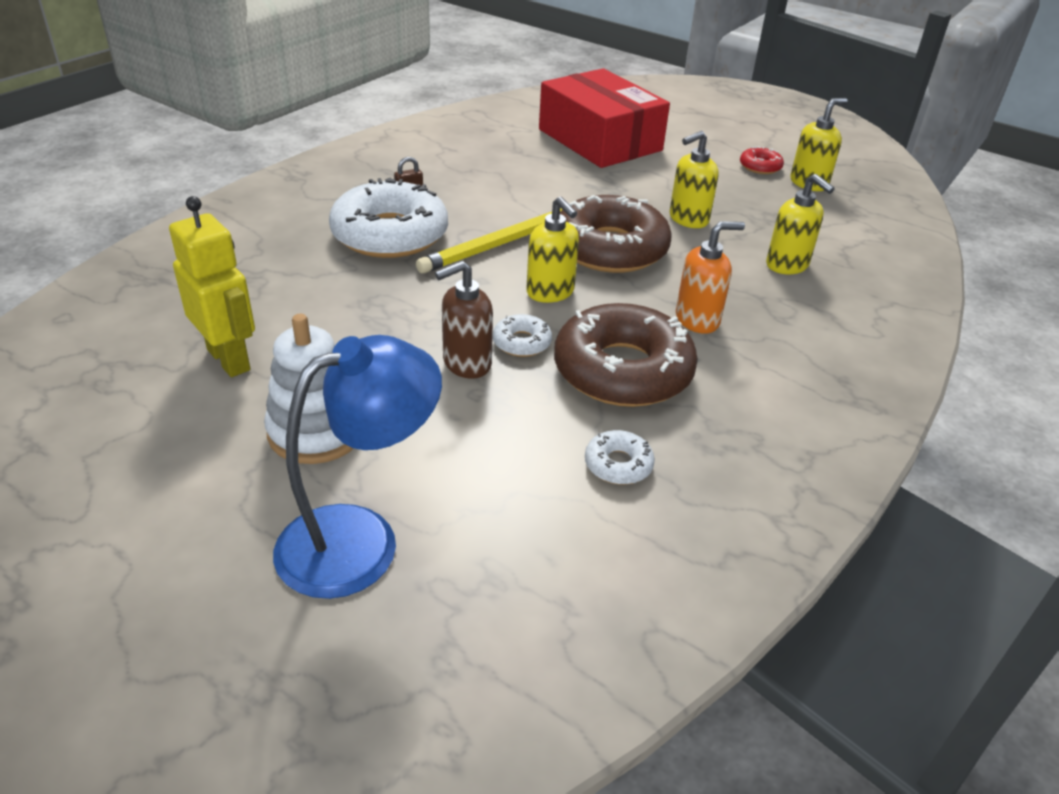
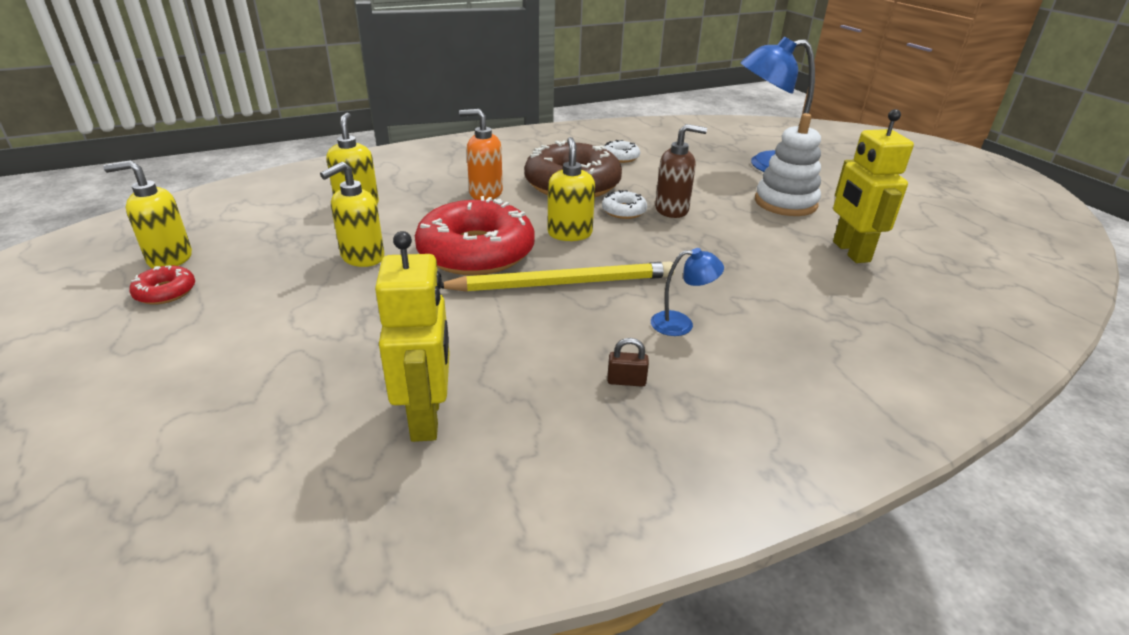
camera: 150 degrees left, 5 degrees down
white donut [329,178,448,258] -> blue lamp [651,248,724,336]
red box [539,68,670,168] -> none
brown donut [560,195,672,273] -> red donut [415,196,535,275]
yellow soap dispenser [670,131,719,228] -> yellow soap dispenser turned 135 degrees clockwise [320,162,384,267]
none -> yellow robot [375,231,450,442]

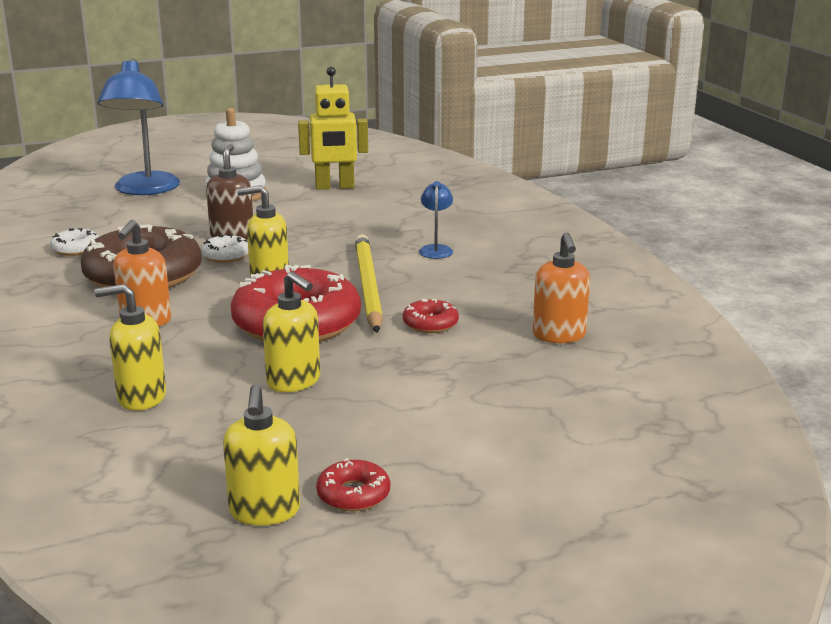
camera: 85 degrees left, 10 degrees down
yellow robot [375,231,450,442] -> orange soap dispenser [533,232,590,343]
brown padlock [607,338,649,387] -> none
none -> red donut [403,299,459,333]

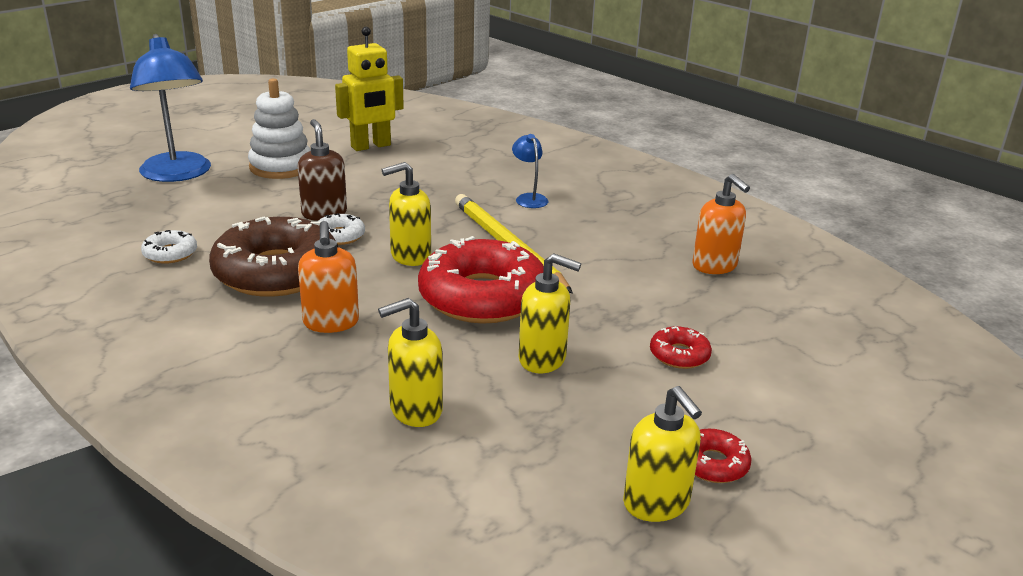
camera: 25 degrees left, 5 degrees up
red donut [403,299,459,333] -> red donut moved to [650,326,712,369]

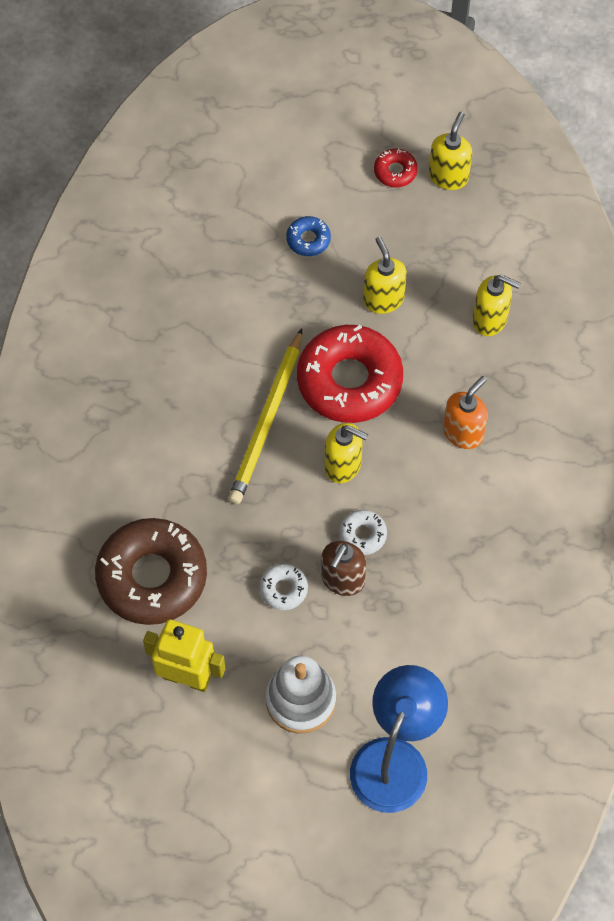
camera: 130 degrees left, 35 degrees up
white donut [141,230,197,264] -> white donut moved to [259,564,308,610]
brown donut [209,217,338,297] -> brown donut moved to [95,518,207,625]
blue lamp [512,134,549,208] -> none
red donut [650,326,712,369] -> blue donut [286,216,331,256]
orange soap dispenser [692,174,750,274] -> none

